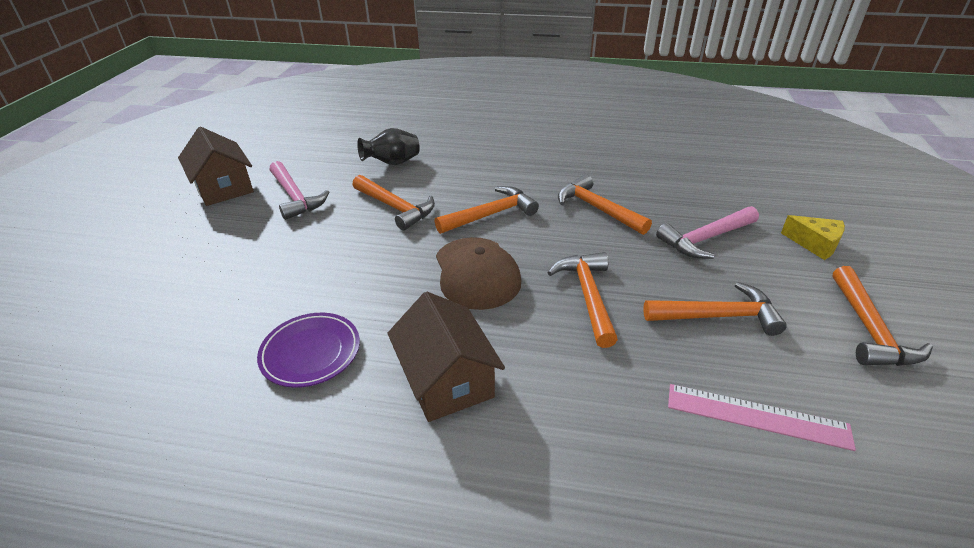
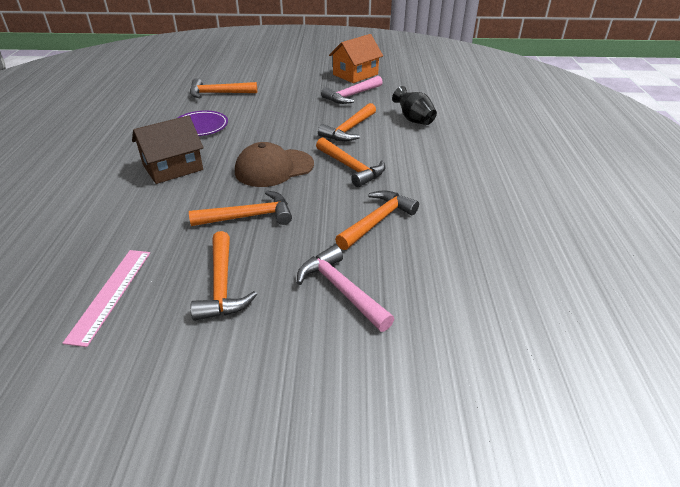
camera: 80 degrees right, 0 degrees up
brown house [178,127,254,206] -> orange house [329,34,383,83]
yellow cheese [781,215,845,260] -> none
orange hammer [833,266,933,366] -> orange hammer moved to [190,78,257,98]

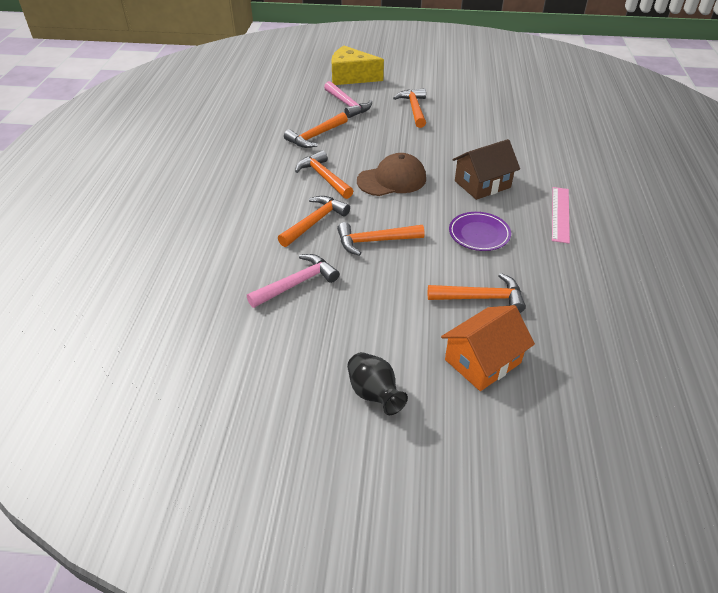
camera: 175 degrees left, 5 degrees up
pink ruler [63,250,150,347] -> pink ruler moved to [552,187,570,243]
orange hammer [189,191,292,226] -> orange hammer moved to [337,222,425,256]
orange house [329,34,383,83] -> orange house moved to [441,305,535,391]
black vase [392,86,437,125] -> black vase moved to [347,352,408,415]
none -> yellow cheese [331,46,384,85]

